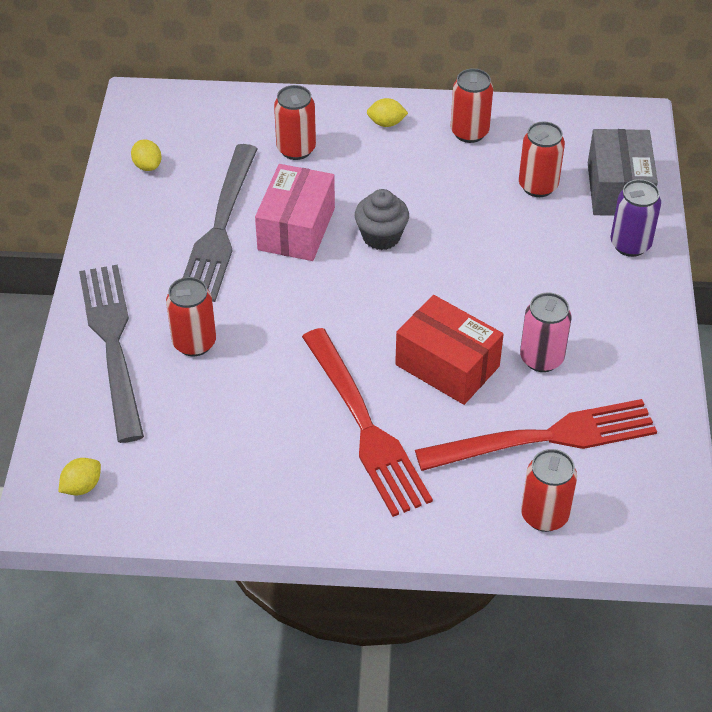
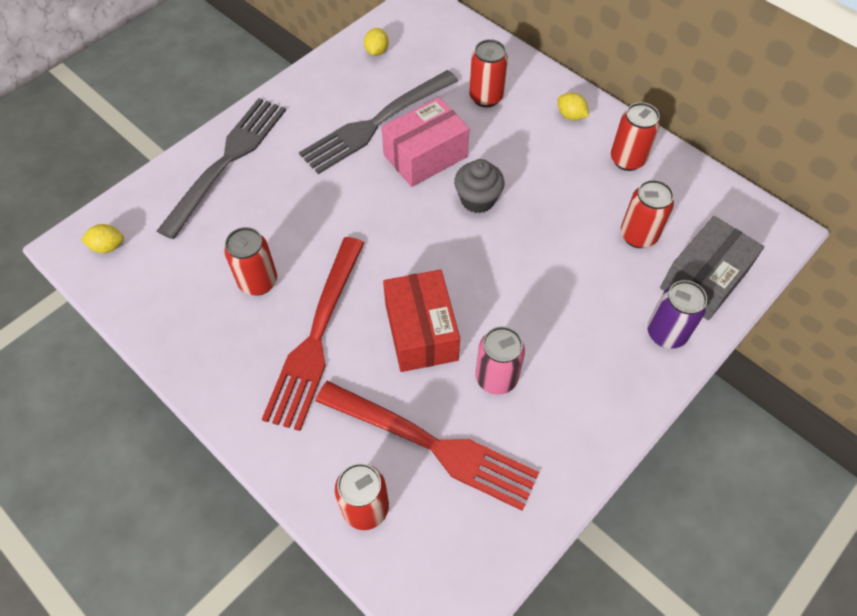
camera: 40 degrees right, 10 degrees up
red can [166,277,216,356] -> red can moved to [224,227,277,295]

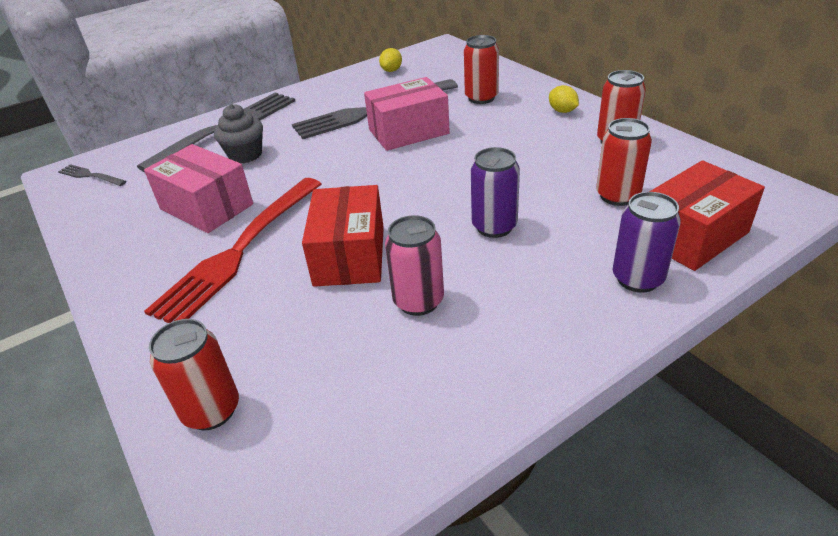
camera: 15 degrees right, 20 degrees down
yellow lemon [81,224,124,253] -> grey fork [58,164,127,186]
red can [224,227,277,295] -> pink box [144,144,253,233]
red fork [315,381,539,511] -> none
grey cupcake [454,159,505,213] -> grey cupcake moved to [214,104,263,163]
grey box [660,216,764,320] -> red box [649,160,765,271]
none -> purple can [471,147,520,238]

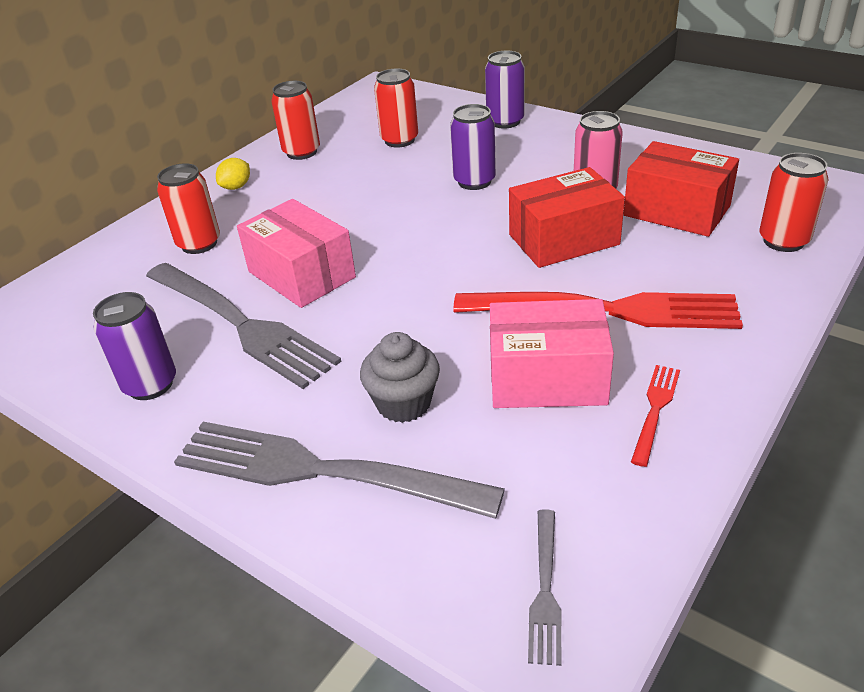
camera: 110 degrees left, 0 degrees up
pink box [144,144,253,233] -> pink box turned 75 degrees clockwise [490,299,614,408]
yellow lemon [379,48,402,72] -> none
red box [649,160,765,271] -> red box moved to [623,141,739,237]
none -> purple can [93,292,176,400]
none -> red fork [631,365,680,467]

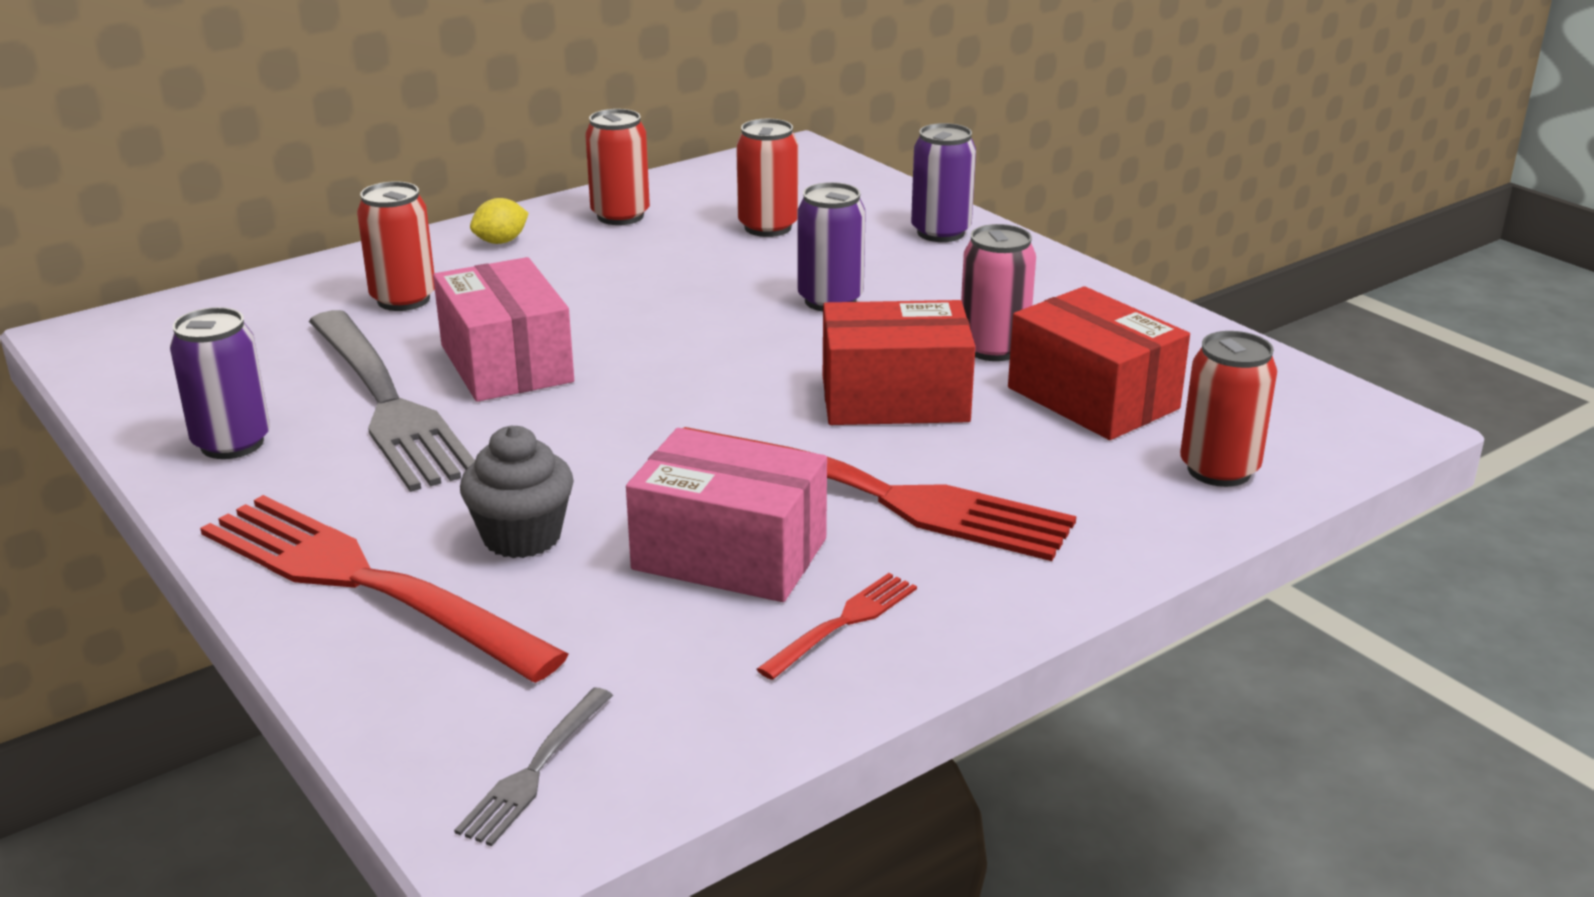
camera: 15 degrees right, 10 degrees down
grey fork [174,422,505,519] -> red fork [200,495,569,683]

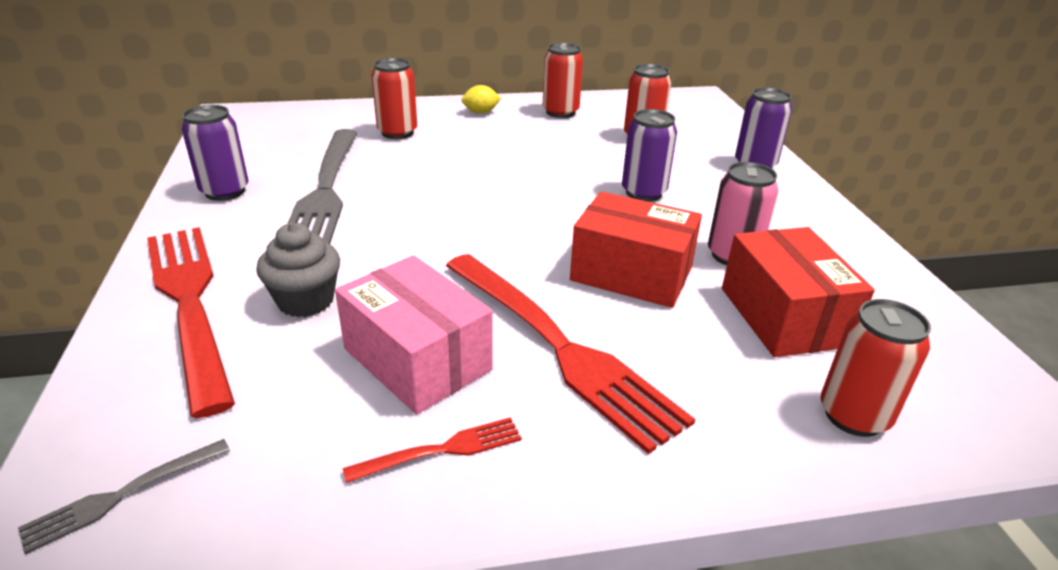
camera: 25 degrees right, 5 degrees up
pink box [433,257,574,402] -> none

